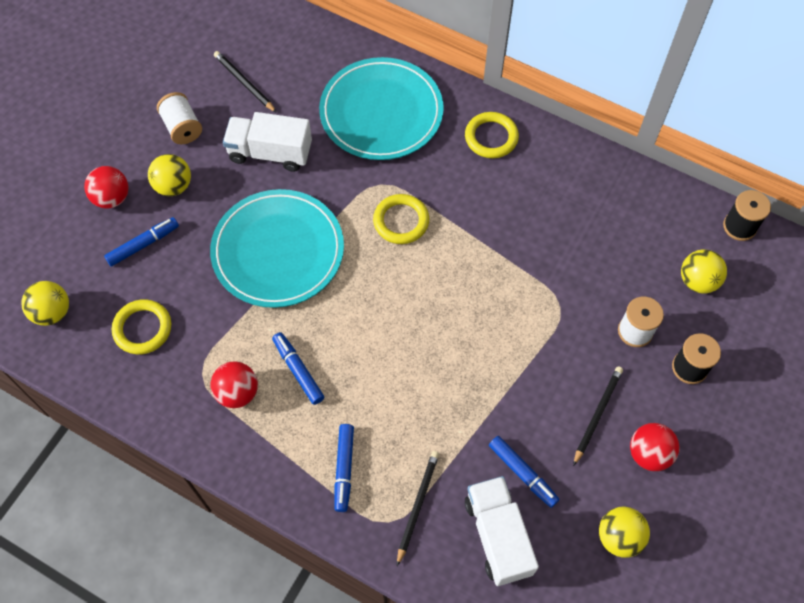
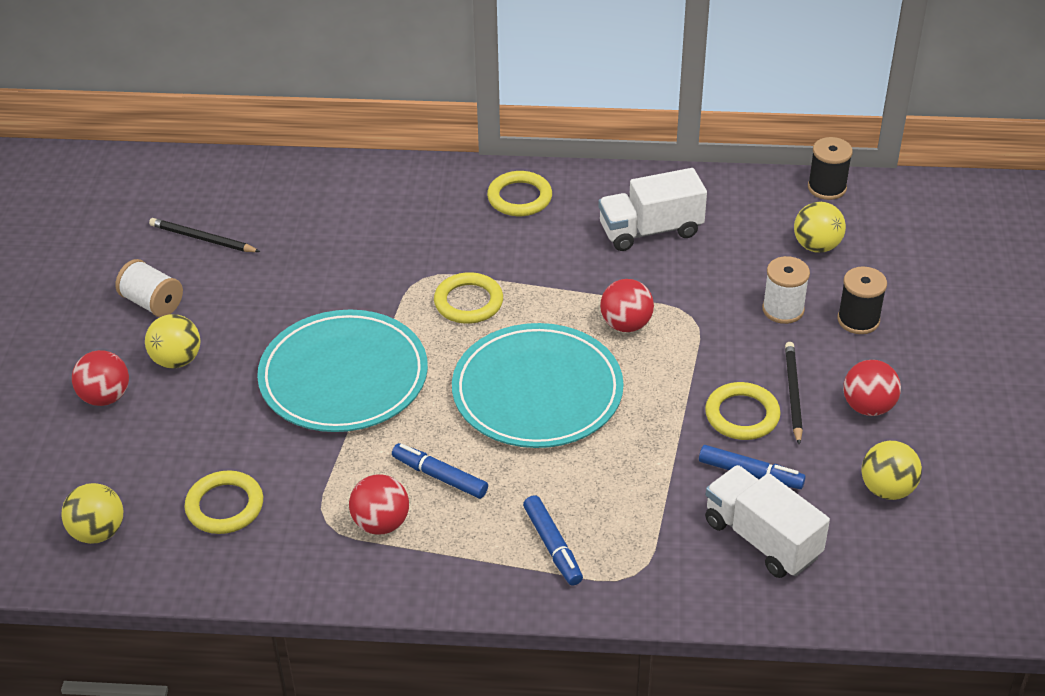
camera: 25 degrees left, 20 degrees down
blue marker [104,217,179,266] -> none
white truck [223,112,312,172] -> white truck moved to [598,168,707,251]
turquoise plate [319,57,444,160] -> turquoise plate moved to [452,323,624,448]
black pencil [397,451,439,566] -> none
none -> red ball [600,279,654,332]
none -> yellow ring [705,382,781,440]

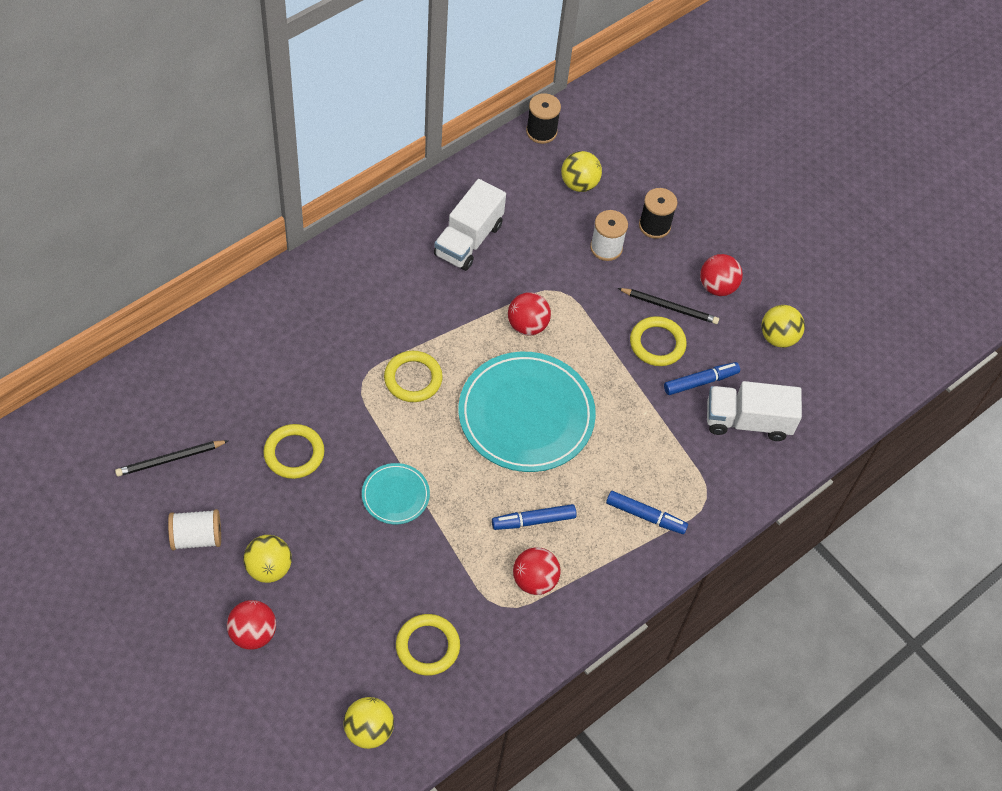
camera: 50 degrees left, 15 degrees up
turquoise plate [257,310,428,432] -> turquoise plate [362,463,430,524], size x0.48
yellow ring [487,171,552,216] -> yellow ring moved to [263,424,324,479]
black pencil [785,342,803,445] -> black pencil turned 150 degrees clockwise [618,288,719,324]

